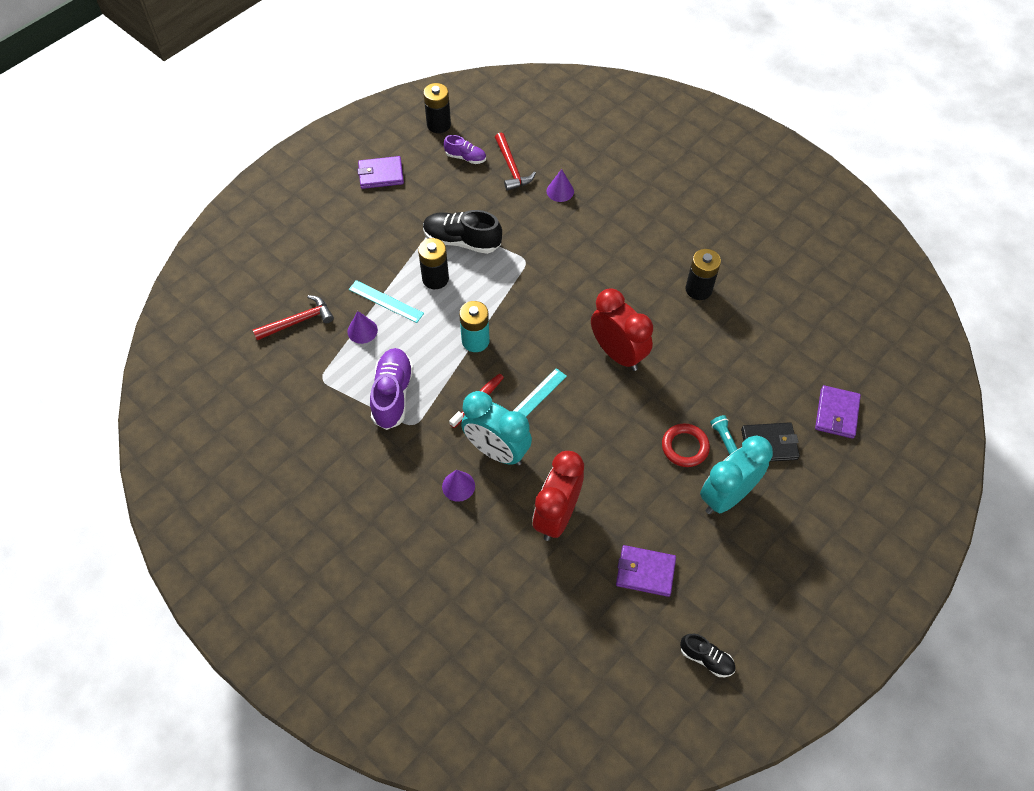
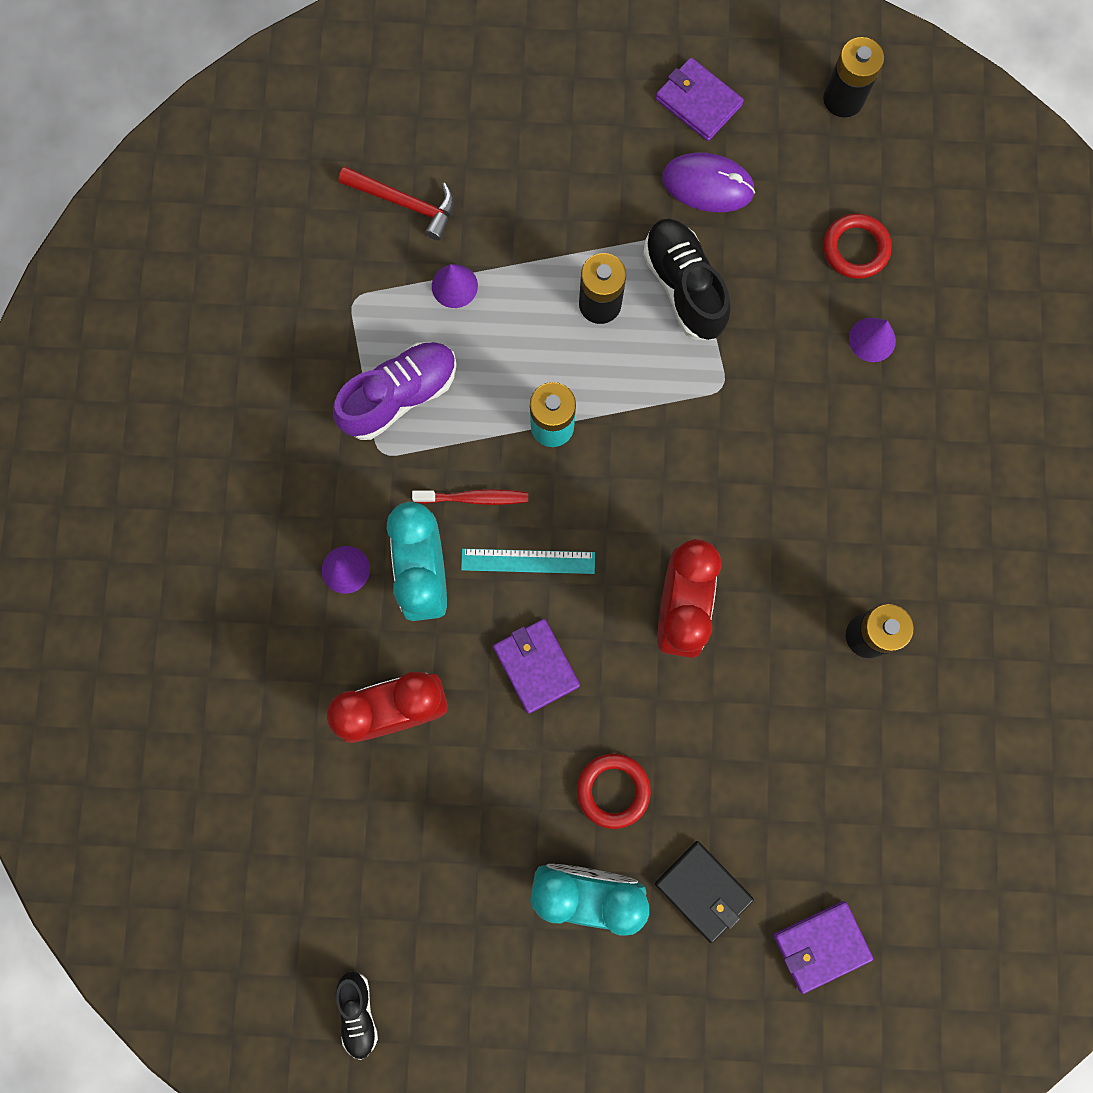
camera: 50 degrees right, 20 degrees up
turquoise ruler [349,280,424,323] -> none
purple shoe [444,135,486,164] -> none
red hammer [495,133,536,191] -> red ring [823,213,892,279]
purple wallet [616,545,676,597] -> purple wallet moved to [493,619,580,714]
turquoise flashlight [710,415,737,455] -> none
none -> purple mouse [662,152,755,212]

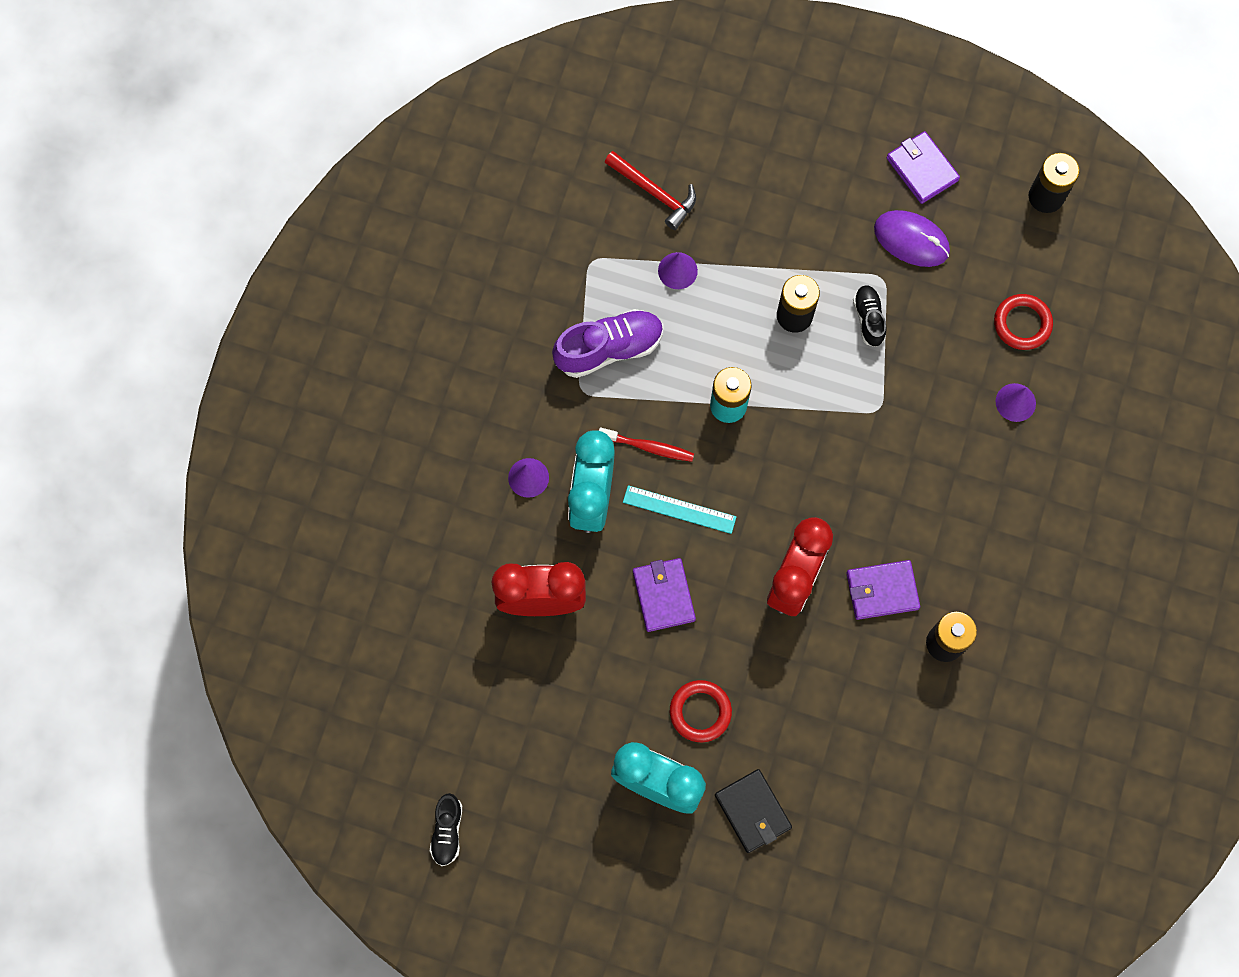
camera: 15 degrees right, 5 degrees down
black shoe [643,218,731,340] -> black shoe [853,285,887,347], size x0.57
purple wallet [774,901,873,994] -> purple wallet moved to [846,560,920,620]

